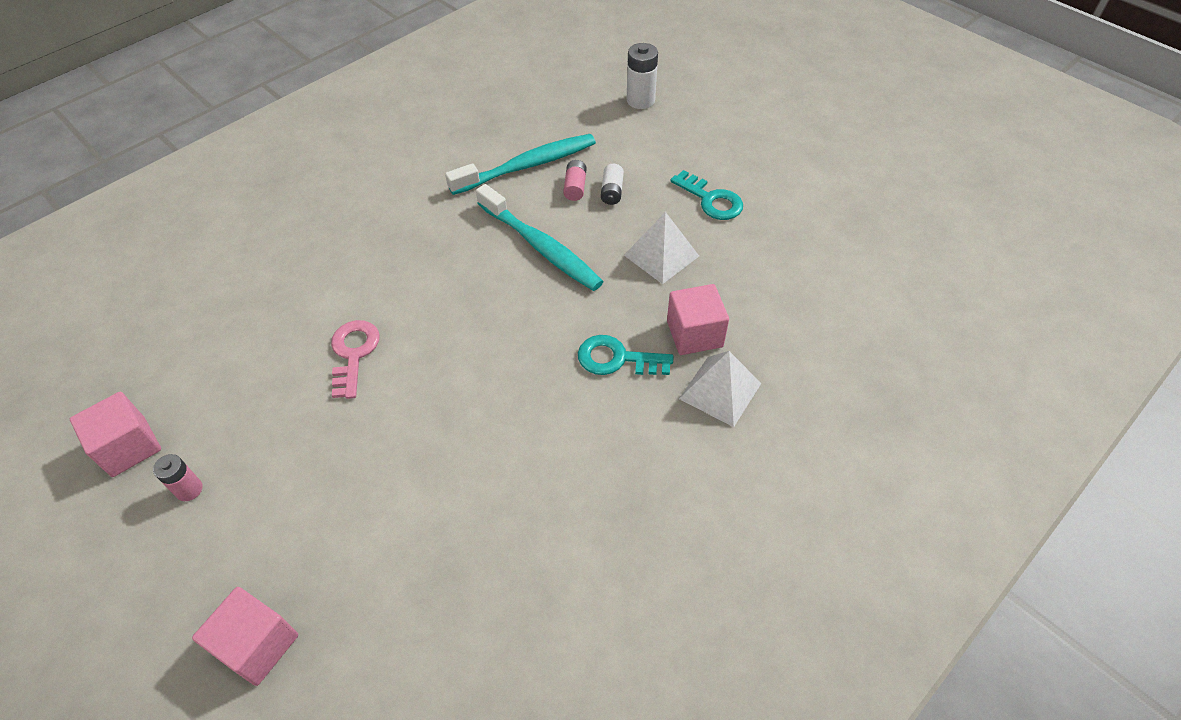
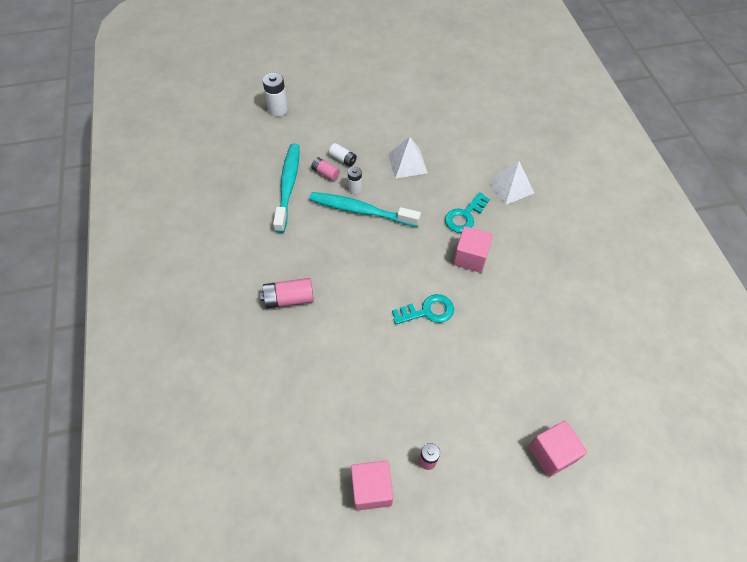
camera: 60 degrees left, 5 degrees up
pink key [331,320,380,399] -> none
turquoise toothbrush [476,184,604,291] -> turquoise toothbrush turned 150 degrees counterclockwise [309,192,421,227]
pink cube [667,284,729,355] -> pink cube moved to [453,226,493,273]
turquoise key [670,170,743,220] -> turquoise key moved to [392,294,454,324]
none -> pink battery [260,278,314,309]
none -> white battery [348,166,362,194]

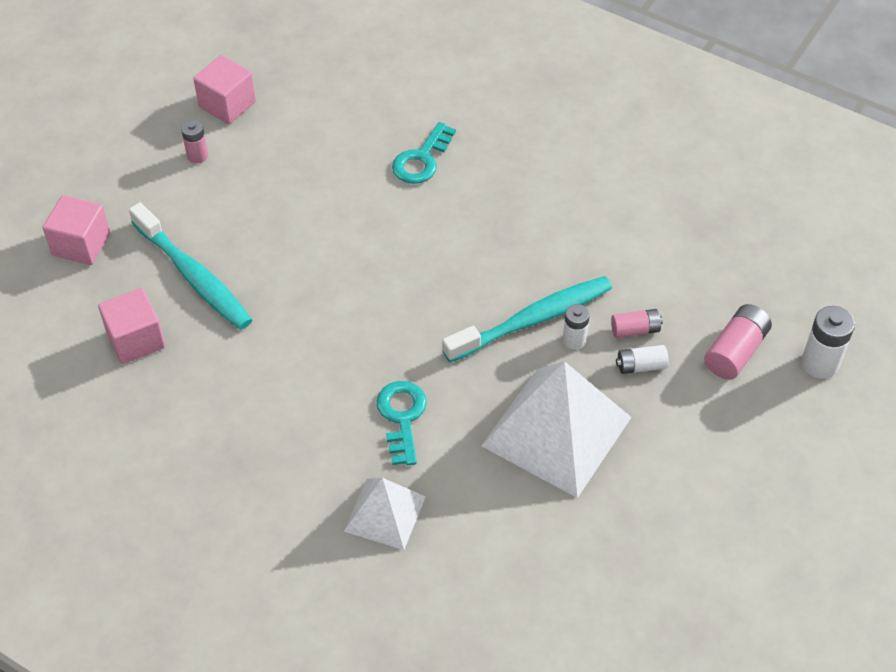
camera: 135 degrees right, 5 degrees down
pink battery [260,278,314,309] -> pink battery moved to [704,304,772,380]
turquoise toothbrush [273,144,299,233] -> turquoise toothbrush moved to [129,202,252,330]
white pyramid [388,137,428,178] -> white pyramid [481,361,632,498], size x1.79
turquoise key [392,294,454,324] -> turquoise key moved to [392,122,456,184]
pink cube [453,226,493,273] -> pink cube moved to [98,288,165,364]

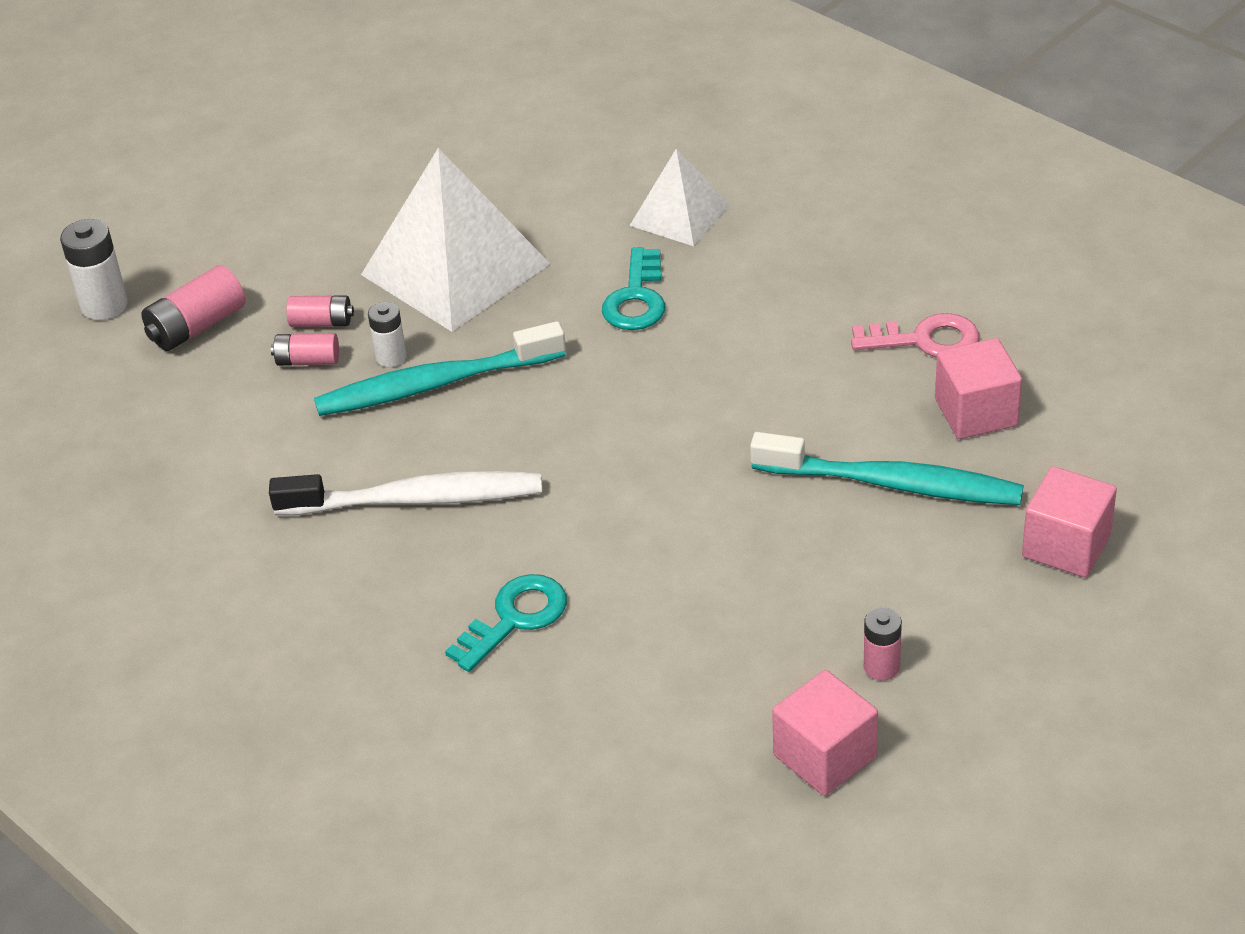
camera: 165 degrees left, 10 degrees down
turquoise toothbrush [129,202,252,330] -> turquoise toothbrush turned 135 degrees clockwise [750,432,1024,505]
white battery [616,345,669,374] -> pink battery [286,295,354,327]
none -> white toothbrush [269,471,542,515]
none -> pink key [851,313,979,357]

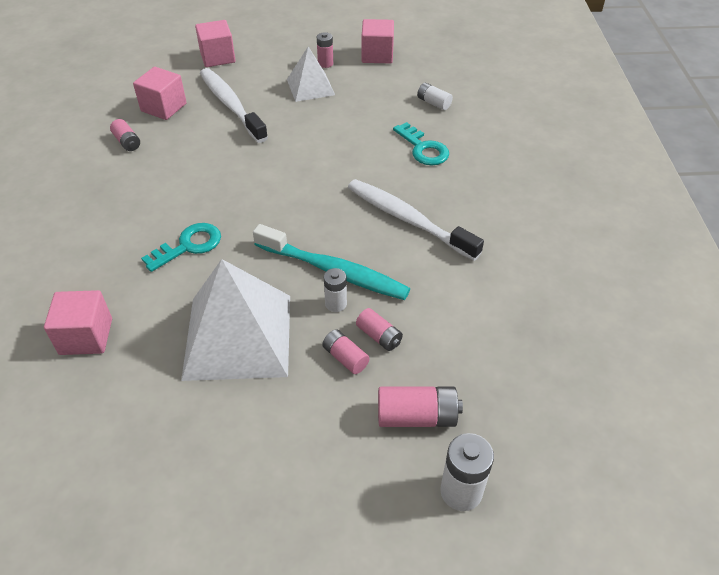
camera: 140 degrees left, 5 degrees up
turquoise key [445,574,567,672] -> turquoise key turned 120 degrees counterclockwise [393,122,449,166]
white pyramid [629,149,730,246] -> white pyramid moved to [287,46,335,102]
turquoise toothbrush [750,432,1024,505] -> white toothbrush [200,68,268,143]
pink key [851,313,979,357] -> pink battery [110,119,140,151]
none -> pink cube [44,290,112,355]
none -> white battery [417,83,453,110]

